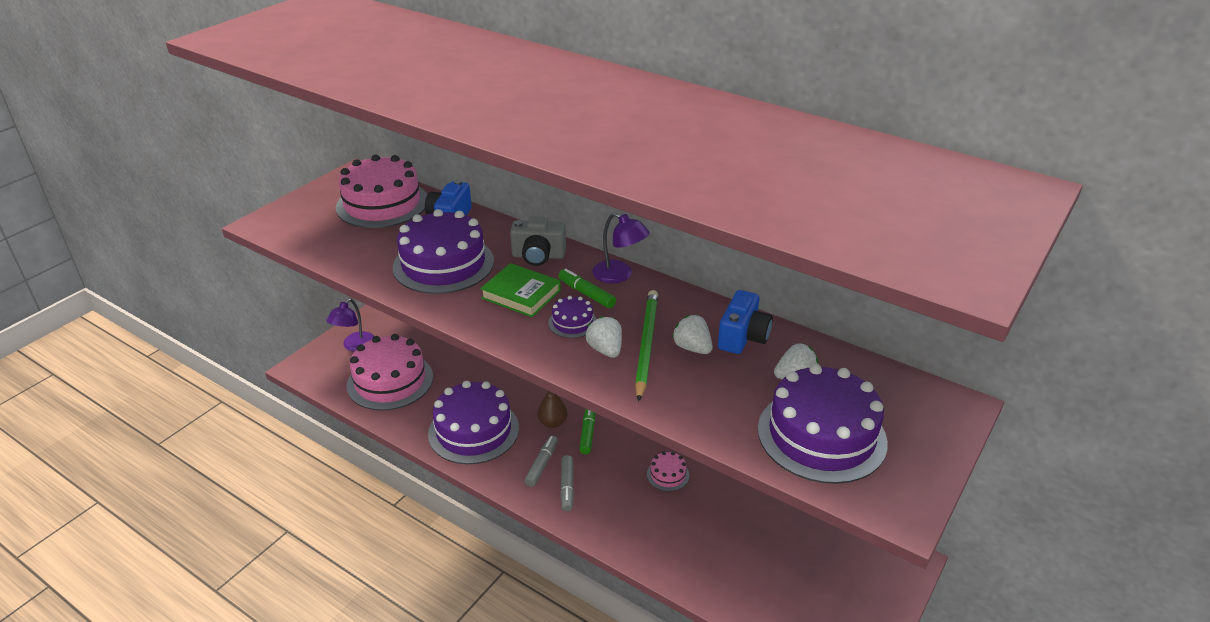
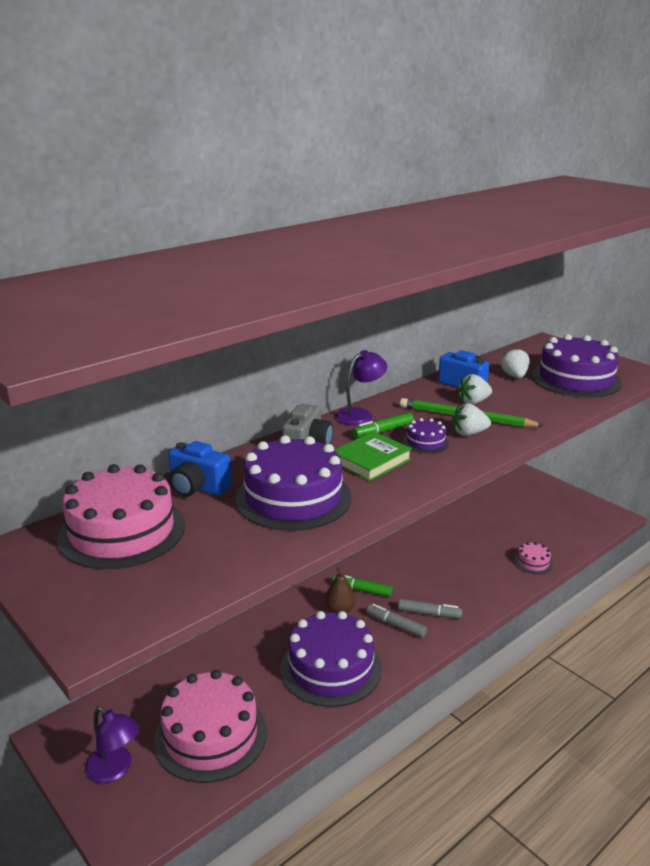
camera: 75 degrees left, 10 degrees down
pink cake [647,452,689,491] -> pink cake moved to [514,542,553,574]

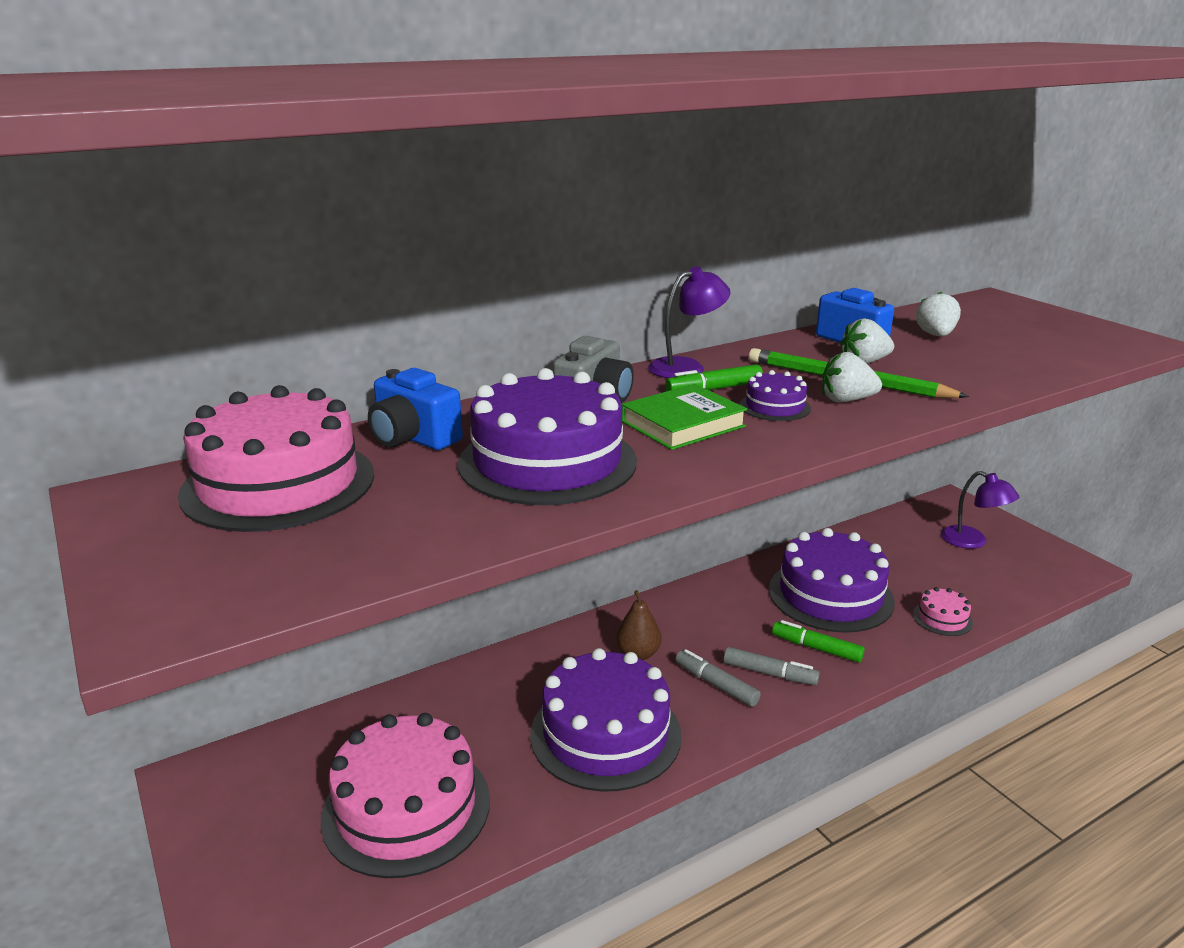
camera: 10 degrees right, 0 degrees up
purple lamp [85,707,140,783] -> purple lamp moved to [941,471,1019,549]
green marker [333,575,393,597] -> green marker moved to [772,620,865,663]
purple cake [532,334,622,398] -> purple cake moved to [769,528,895,633]

